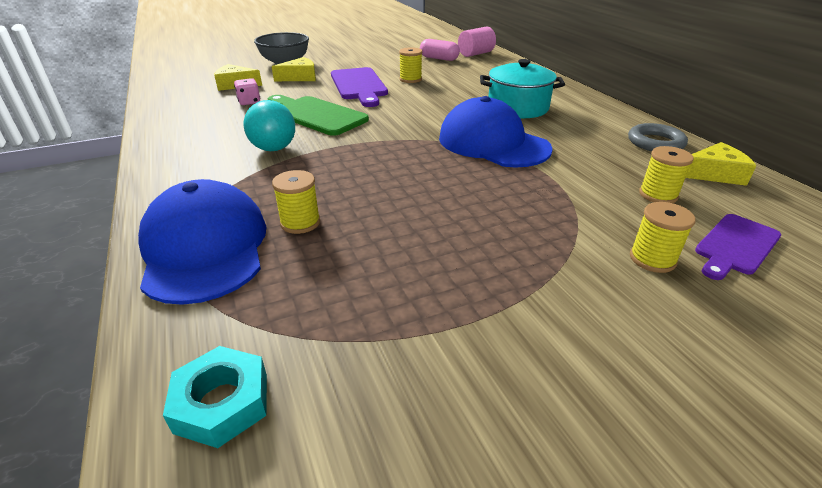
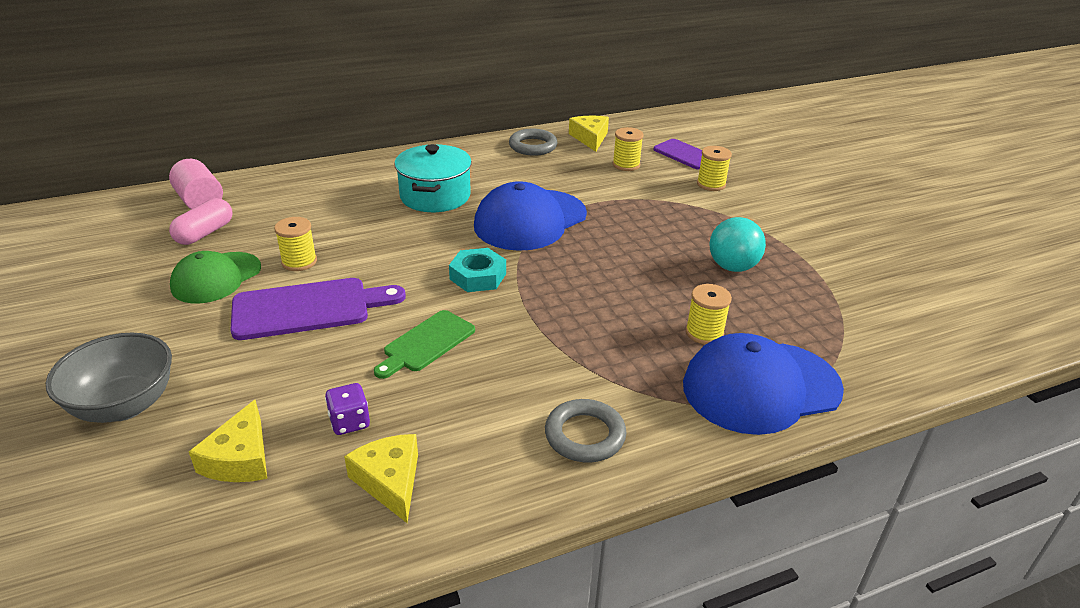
camera: 90 degrees left, 0 degrees up
turquoise nut [163,346,267,448] -> turquoise nut moved to [449,248,506,292]
pink dice [234,78,261,105] -> purple dice [325,383,370,435]
turquoise ball [243,100,295,151] -> turquoise ball moved to [710,217,766,272]
green cutting board [268,95,369,136] -> green cutting board [374,310,475,379], size x0.65
yellow cheese [272,57,316,81] -> yellow cheese moved to [344,434,418,523]
none -> green cap [170,251,261,303]
none -> grey ring [545,399,626,463]

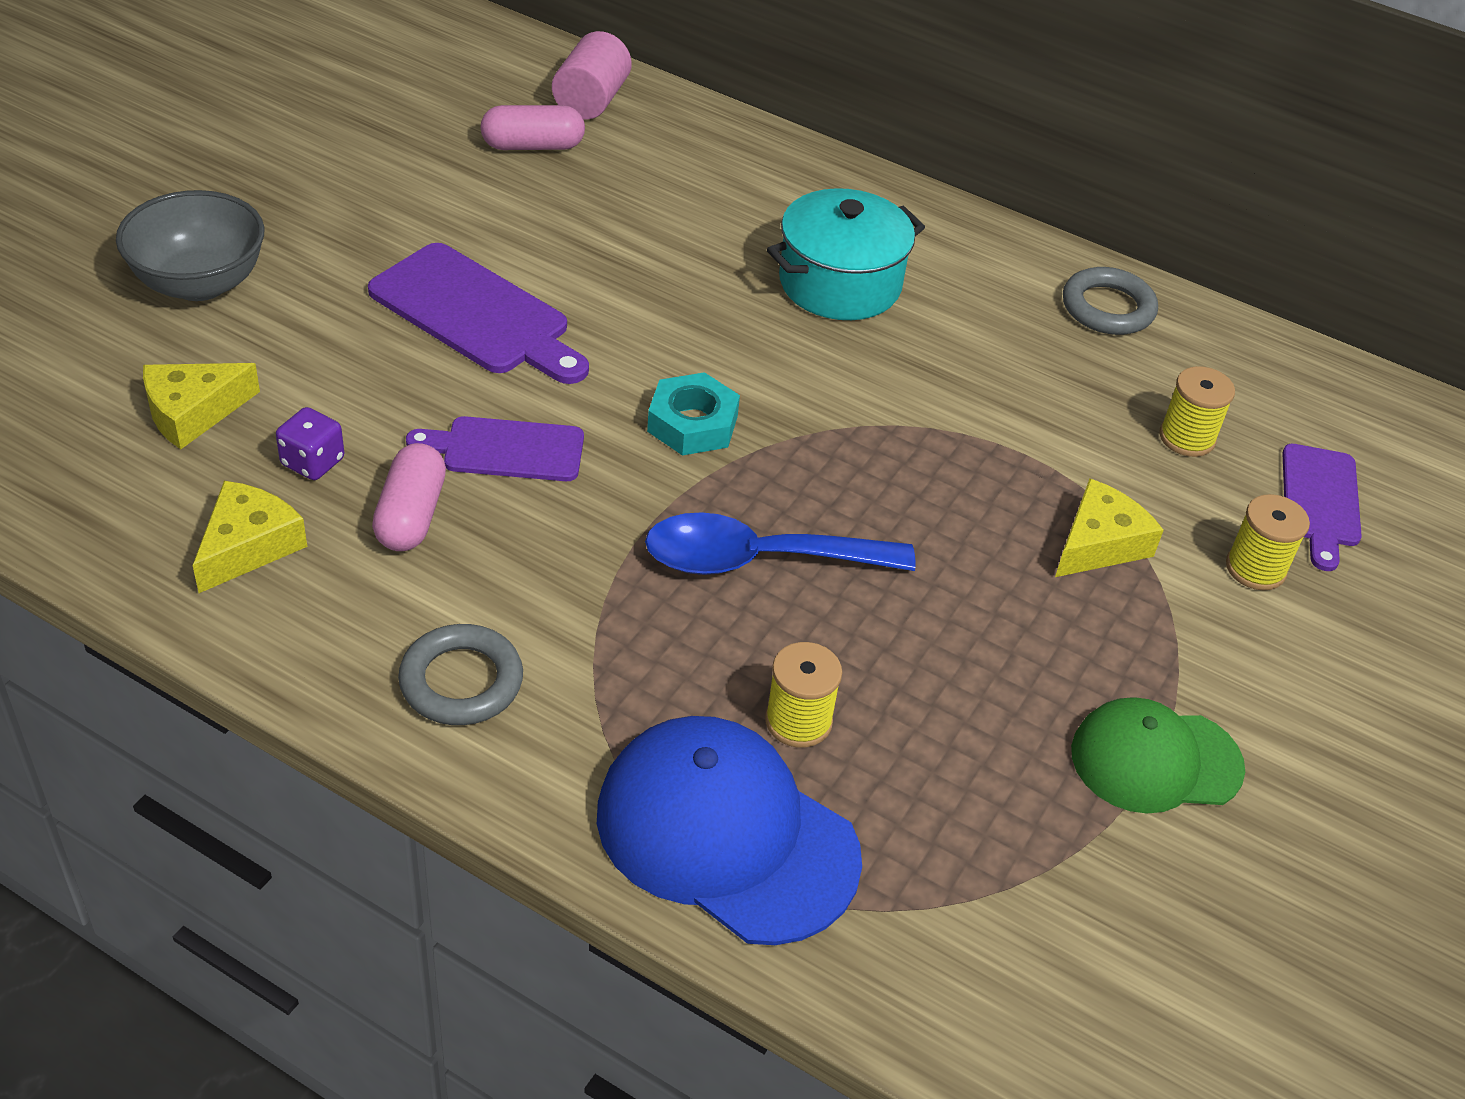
camera: 50 degrees right, 10 degrees up
green cap [170,251,261,303] -> green cap moved to [1071,697,1245,814]
yellow spool [274,217,317,271] -> none
green cutting board [374,310,475,379] -> purple cutting board [406,416,584,481]
blue cap [474,181,587,251] -> none
yellow cheese [569,116,609,152] -> yellow cheese moved to [1055,479,1164,577]
turquoise ball [710,217,766,272] -> none
none -> pink capsule [372,443,446,551]
none -> blue spoon [645,512,916,575]

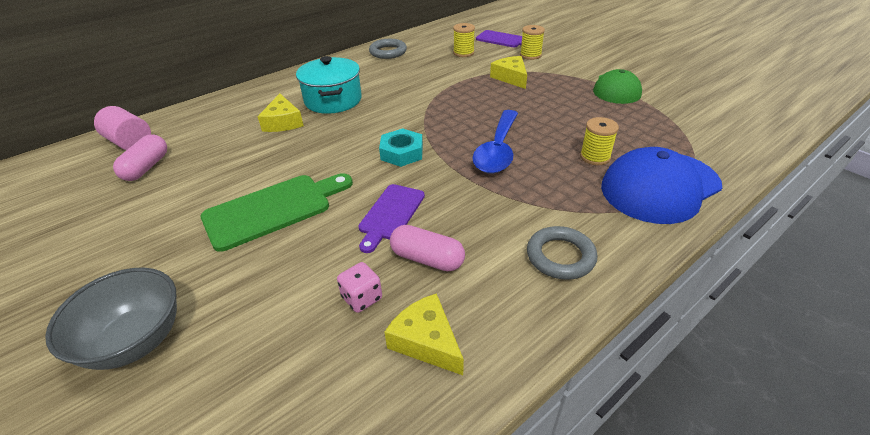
camera: 65 degrees left, 5 degrees down
yellow cheese [143,363,260,449] -> yellow cheese moved to [257,94,304,132]
purple dice [276,407,344,480] -> pink dice [337,262,382,313]
purple cutting board [368,243,589,384] -> green cutting board [200,173,353,252]

